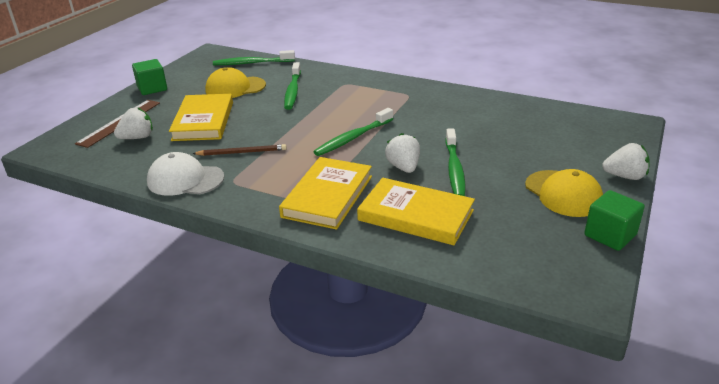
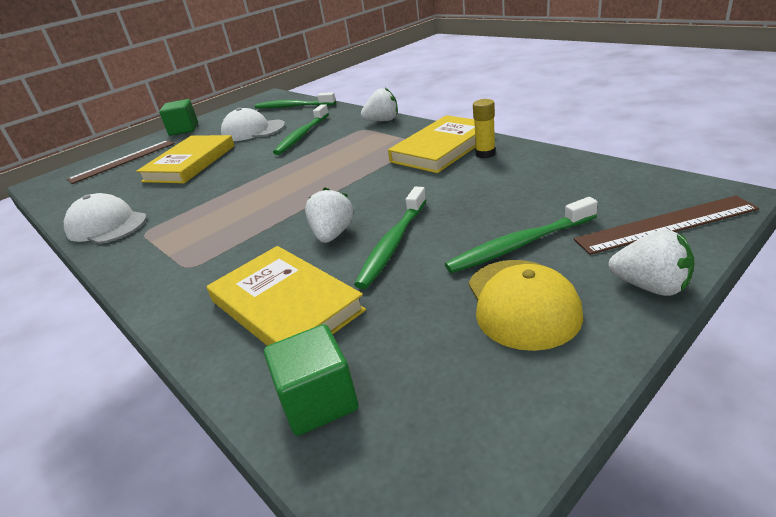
camera: 25 degrees right, 0 degrees up
white strawberry [114,107,153,139] -> white strawberry moved to [361,88,398,121]
brown pencil [192,144,287,156] -> none
yellow cap [205,67,266,98] -> white cap [221,108,285,141]
yellow book [279,157,372,230] -> yellow book moved to [388,115,476,173]
green toothbrush [313,108,393,156] -> green toothbrush moved to [445,197,598,273]
green cube [584,190,645,251] -> green cube moved to [264,324,359,436]
none -> yellow glue stick [473,99,496,159]
none -> brown ruler [574,196,759,255]

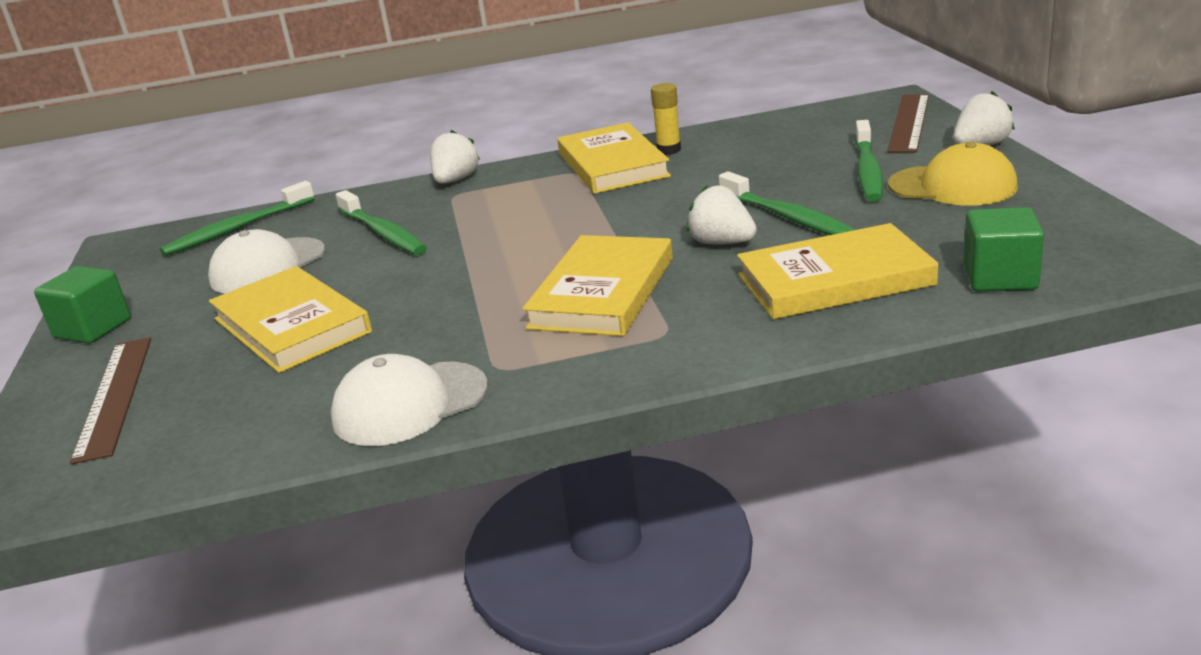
camera: 60 degrees left, 5 degrees down
none -> yellow book [522,235,673,336]

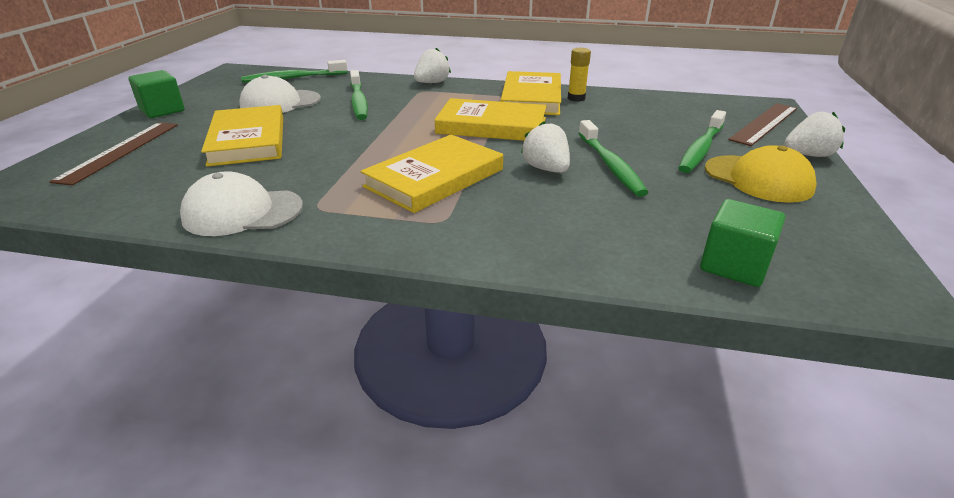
camera: 20 degrees right, 5 degrees up
yellow book [737,223,938,319] -> yellow book moved to [435,98,547,141]

